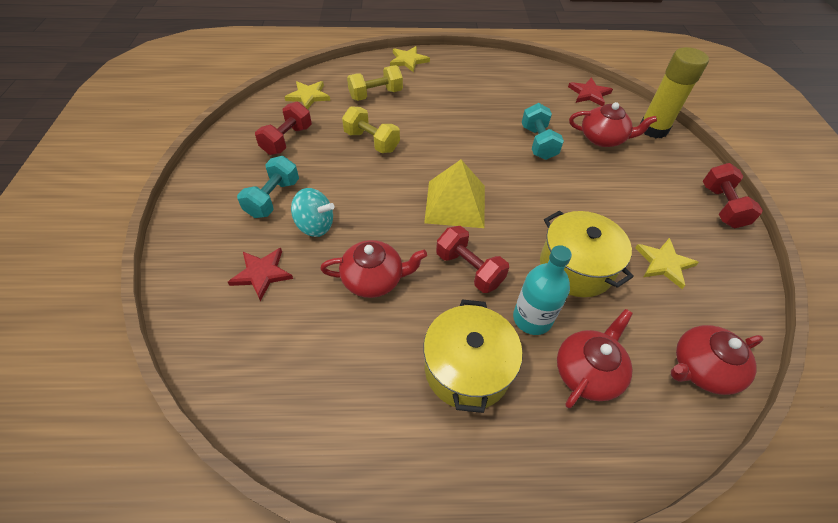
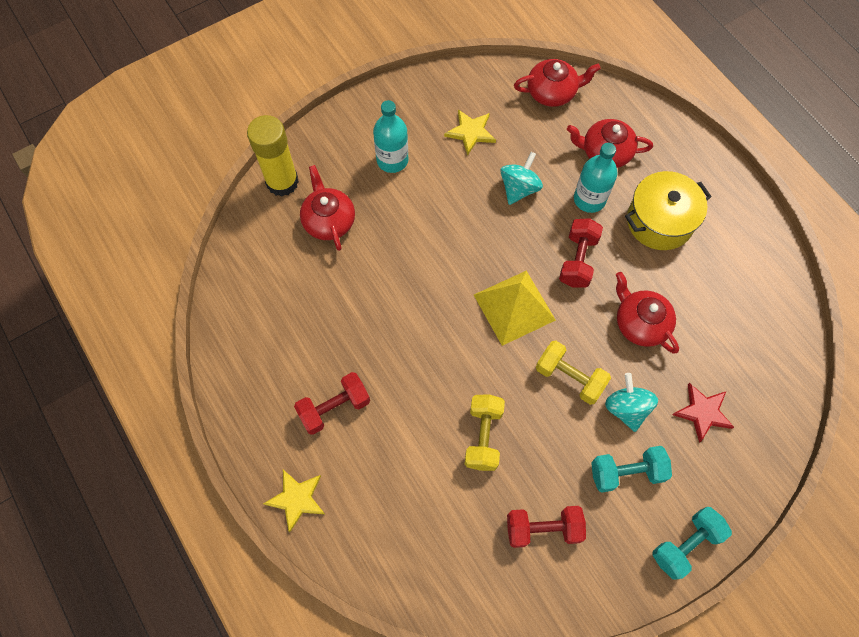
camera: 120 degrees left, 15 degrees up
yellow star [285,81,331,109] -> none
yellow dumbbell [347,65,403,101] -> yellow dumbbell moved to [536,340,611,405]
turquoise dumbbell [522,103,564,160] -> turquoise dumbbell moved to [652,507,732,580]
yellow pot [540,210,634,297] -> turquoise spinning top [500,152,543,205]
red star [568,77,613,106] -> none
red teapot [671,325,763,395] -> red teapot turned 45 degrees counterclockwise [514,59,601,107]
red dumbbell [703,163,763,228] -> red dumbbell moved to [294,372,370,435]
none -> turquoise bottle [373,100,408,173]

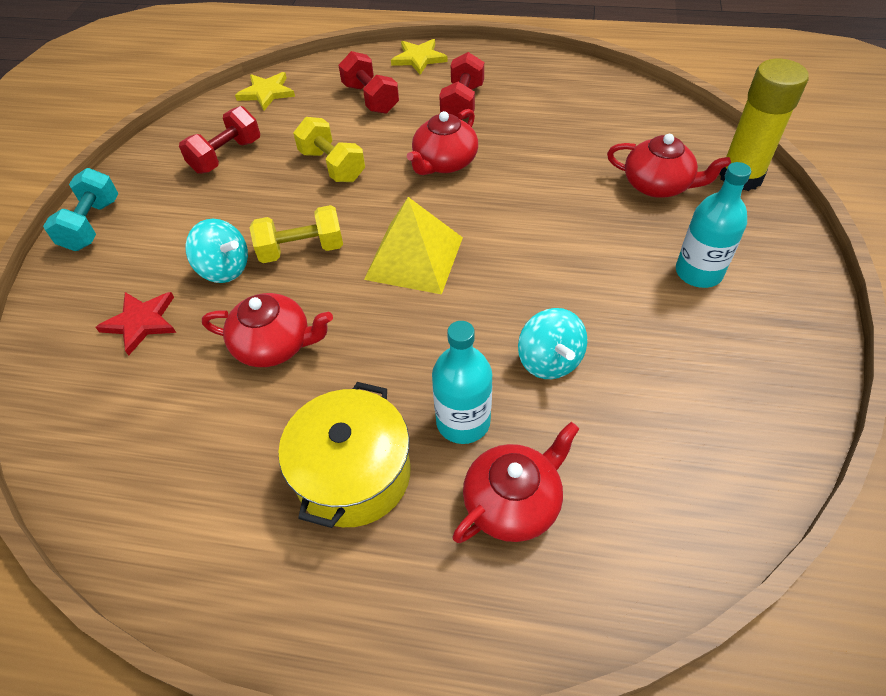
camera: 135 degrees right, 15 degrees down
yellow star [444,109,496,156] -> yellow star moved to [235,72,295,111]
red teapot [514,59,601,107] -> red teapot moved to [407,109,478,175]
red dumbbell [559,218,603,288] -> red dumbbell moved to [339,51,399,114]
turquoise dumbbell [591,446,672,493] -> none

